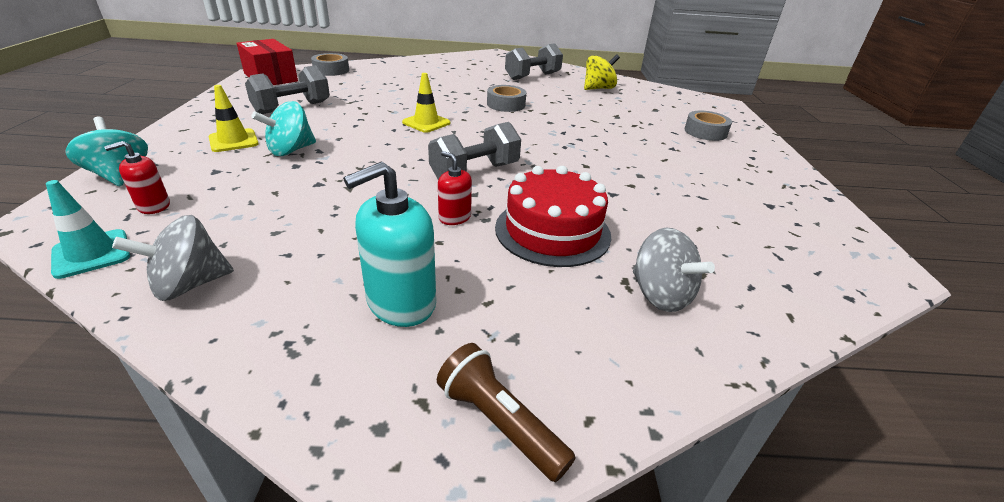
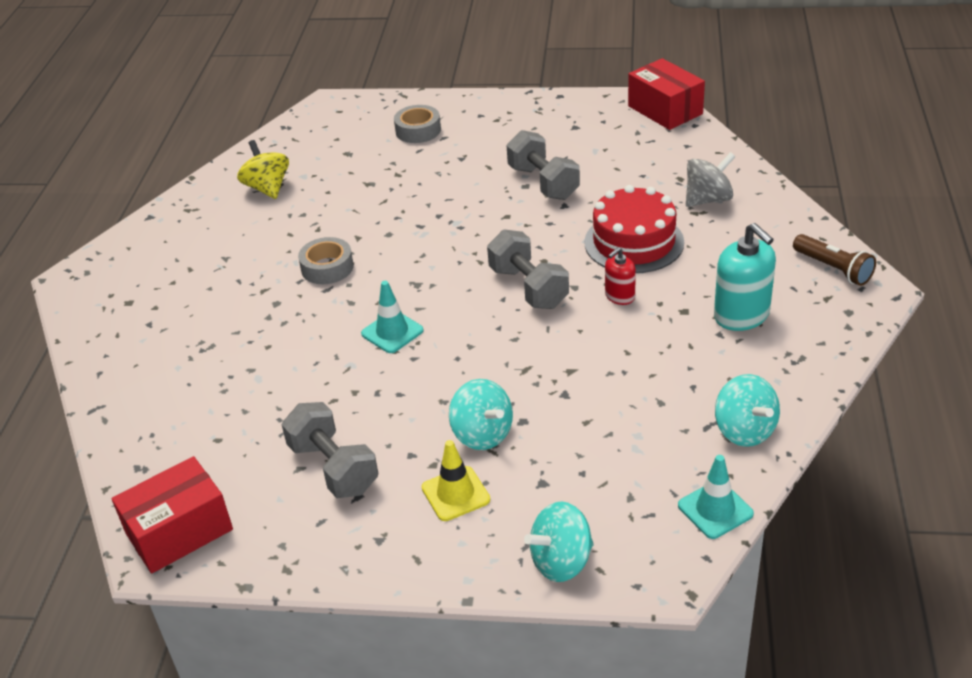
camera: 80 degrees left, 5 degrees up
red soap dispenser [104,141,170,214] -> none
grey spinning top [112,215,234,301] -> turquoise spinning top [715,374,780,447]
grey tape [311,53,349,76] -> none
yellow traffic cone [402,73,451,133] -> turquoise traffic cone [361,281,424,353]
brown flashlight [437,343,576,482] -> brown flashlight turned 90 degrees counterclockwise [793,234,876,286]
grey dumbbell [505,43,563,80] -> grey dumbbell moved to [507,130,580,200]
none -> red box [628,58,705,130]

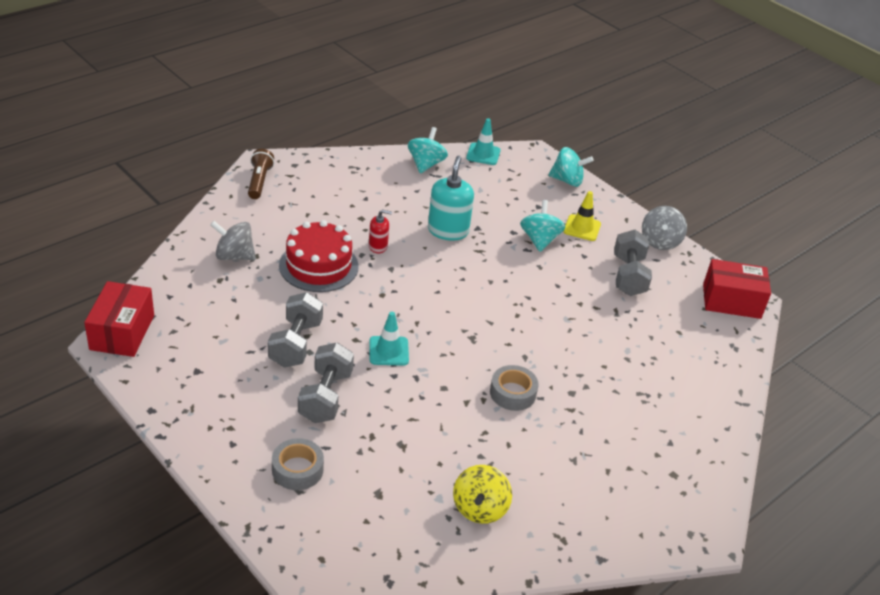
camera: 145 degrees left, 0 degrees up
turquoise traffic cone [361,281,424,353] -> turquoise traffic cone moved to [369,312,409,366]
grey dumbbell [487,229,569,309] -> grey dumbbell moved to [298,342,354,423]
turquoise soap dispenser [714,223,776,331] -> turquoise soap dispenser moved to [428,156,474,241]
none -> grey spinning top [642,206,687,250]

